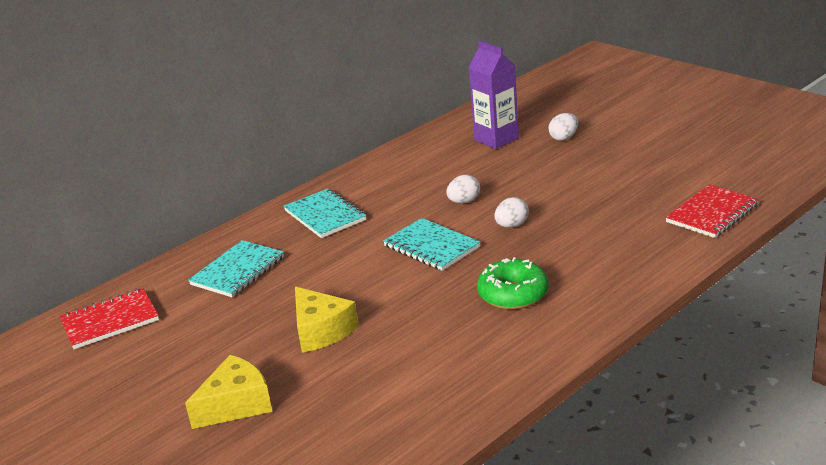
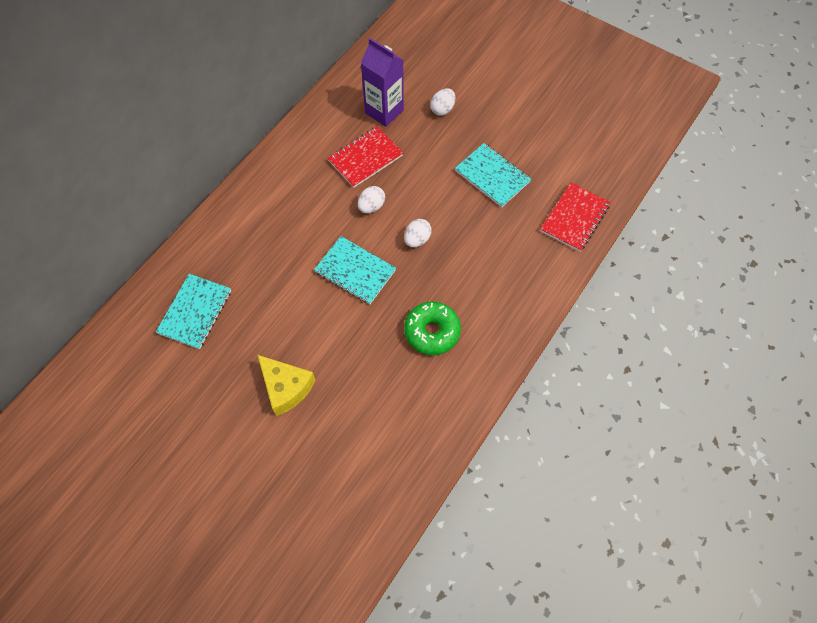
camera: 15 degrees left, 35 degrees up
red notebook [60,288,159,349] -> red notebook moved to [328,126,403,188]
yellow cheese [185,355,272,429] -> none
turquoise notebook [284,189,366,238] -> turquoise notebook moved to [455,143,531,207]

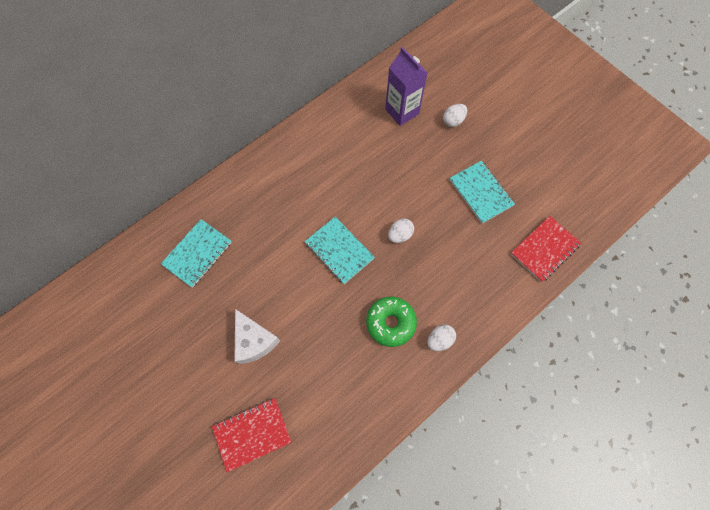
camera: 15 degrees right, 5 degrees up
yellow cheese [258,355,316,416] -> white cheese [234,309,280,364]
red notebook [328,126,403,188] -> red notebook moved to [212,398,292,472]
white egg [358,186,385,213] -> white egg moved to [427,324,456,351]

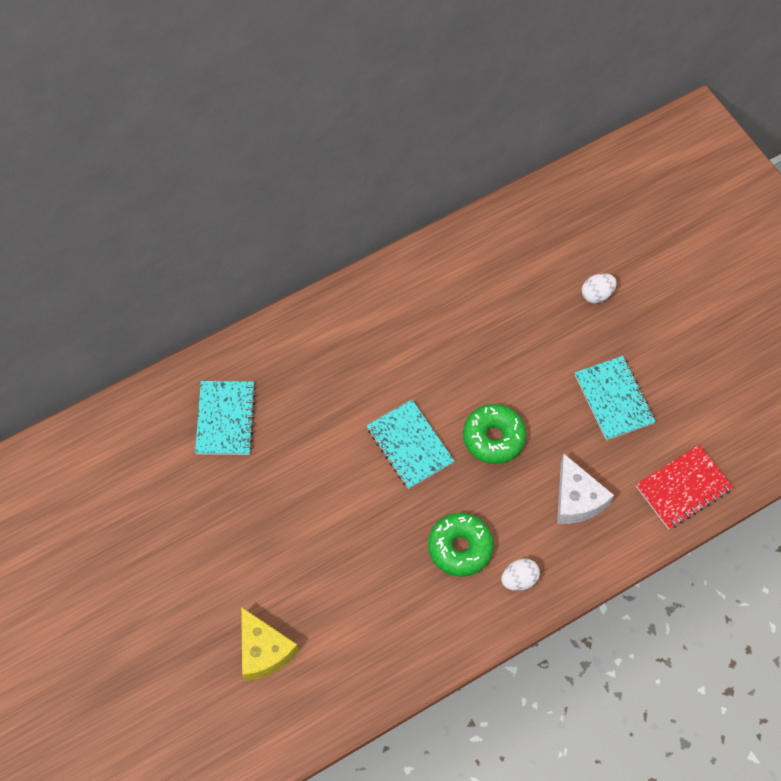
camera: 10 degrees right, 5 degrees down
turquoise notebook [161,219,232,288] -> turquoise notebook turned 45 degrees counterclockwise [195,381,256,455]
red notebook [212,398,292,472] -> yellow cheese [241,607,299,681]
white cheese [234,309,280,364] -> white cheese moved to [557,454,614,524]
purple carton [385,47,428,126] -> none
white egg [388,219,414,243] -> green donut [463,404,526,464]

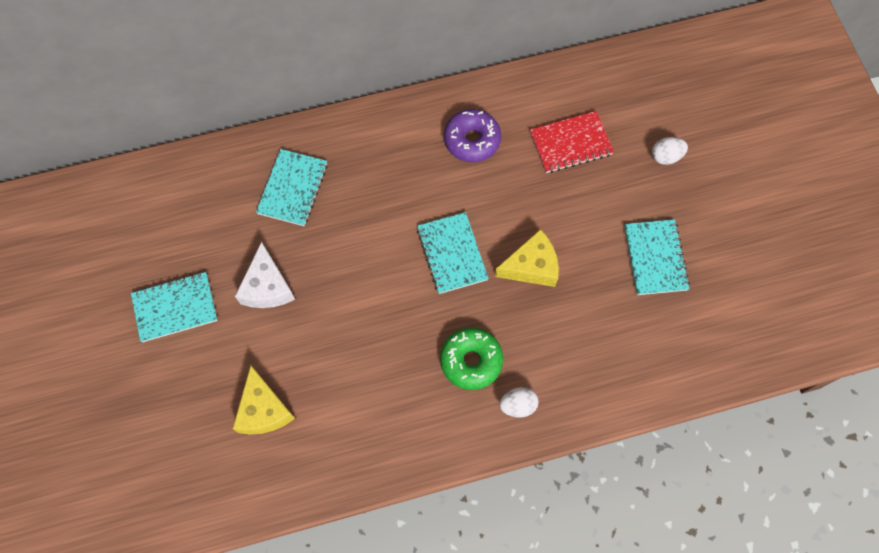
camera: 15 degrees right, 5 degrees up
green donut [463,404,526,464] -> yellow cheese [495,229,559,287]
white cheese [557,454,614,524] -> white cheese moved to [235,242,295,308]
red notebook [636,445,733,529] -> red notebook moved to [530,111,614,173]
none -> turquoise notebook [131,272,218,342]
none -> purple donut [444,109,501,162]

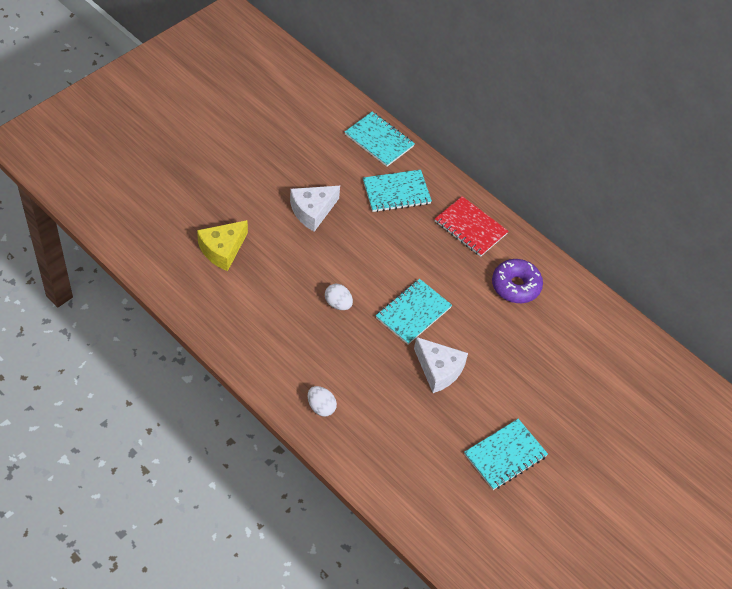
camera: 55 degrees right, 15 degrees down
turquoise notebook [131,272,218,342] -> turquoise notebook moved to [345,112,415,167]
green donut [440,328,503,390] -> none
yellow cheese [495,229,559,287] -> white cheese [414,337,468,393]
red notebook [530,111,614,173] -> red notebook moved to [435,196,508,257]
white egg [652,137,688,165] -> white egg moved to [325,284,353,310]

